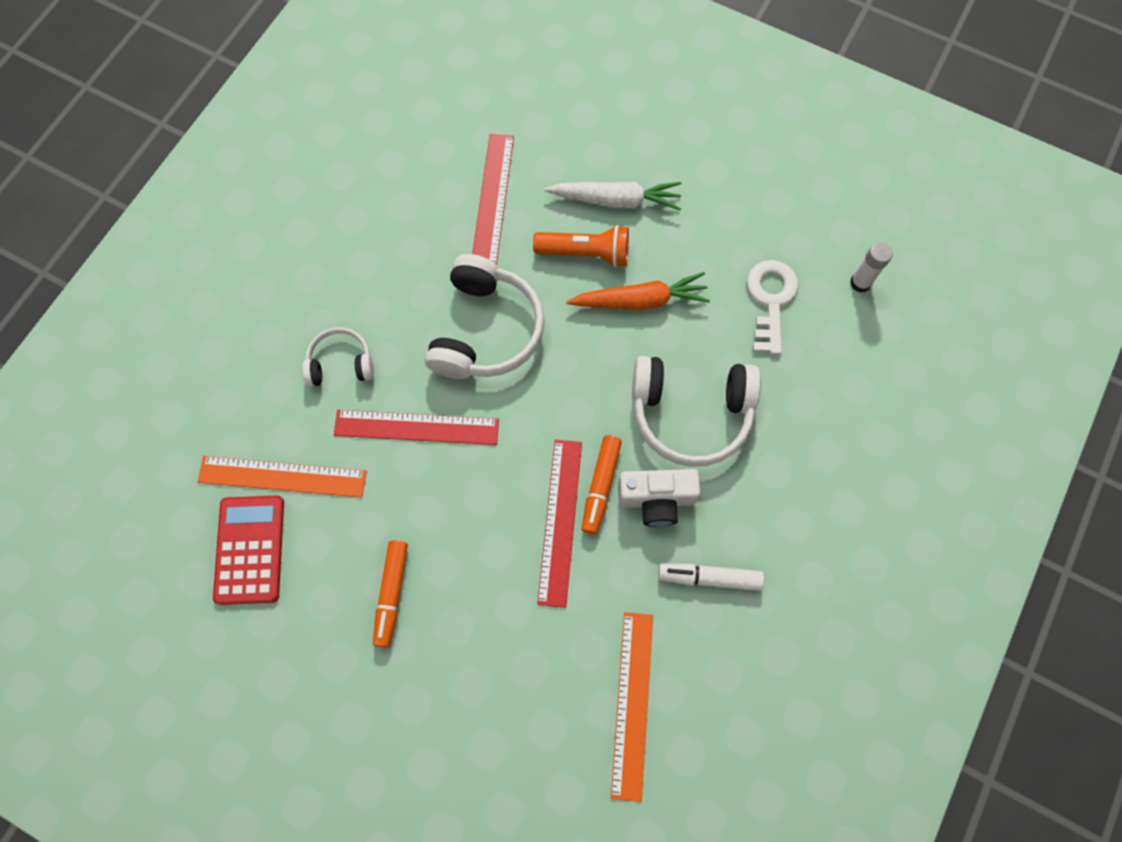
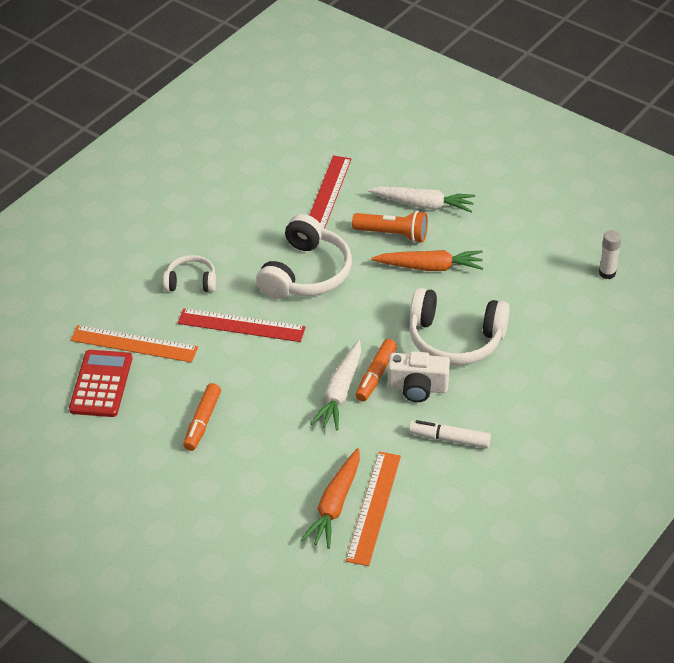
camera: 10 degrees right, 25 degrees down
red ruler [537,440,582,608] -> white carrot [310,340,361,430]
white key [747,260,798,355] -> none
none -> orange carrot [301,448,360,549]

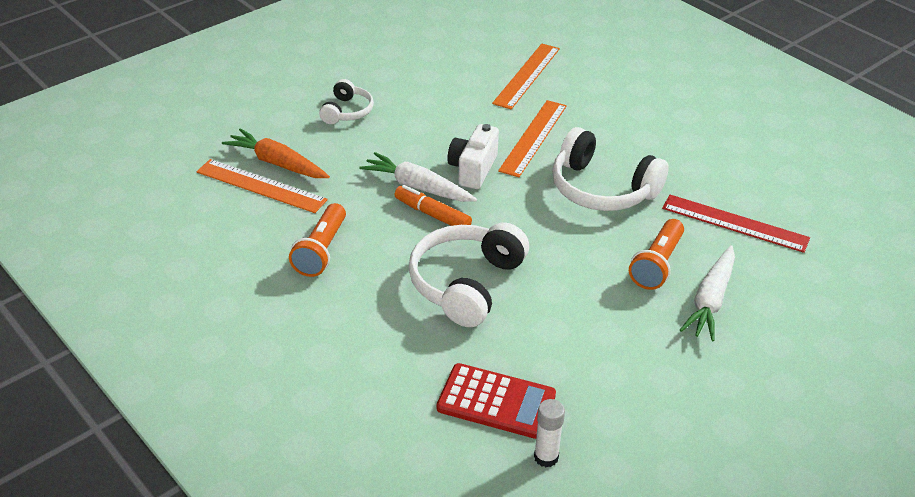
camera: 100 degrees right, 5 degrees down
red calculator [69,350,132,417] -> red calculator moved to [436,363,556,439]
white headphones [163,255,216,292] -> white headphones moved to [319,79,374,124]
red ruler [178,308,306,342] -> orange ruler [498,100,567,177]
orange marker [183,383,221,451] -> none
orange carrot [371,250,483,271] -> none
white camera [388,351,450,402] -> white camera moved to [447,124,499,189]
white marker [409,420,491,448] -> orange flashlight [289,203,346,277]

